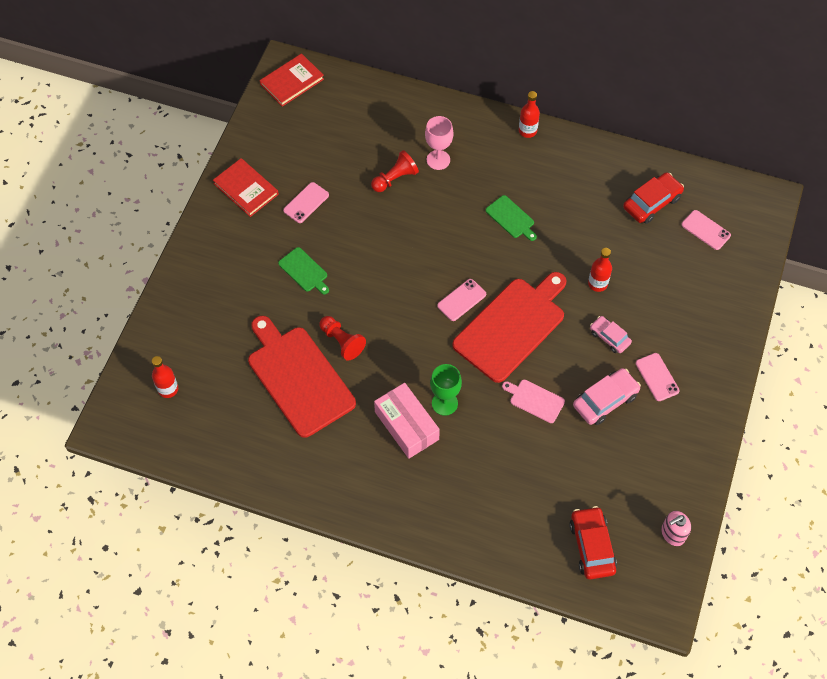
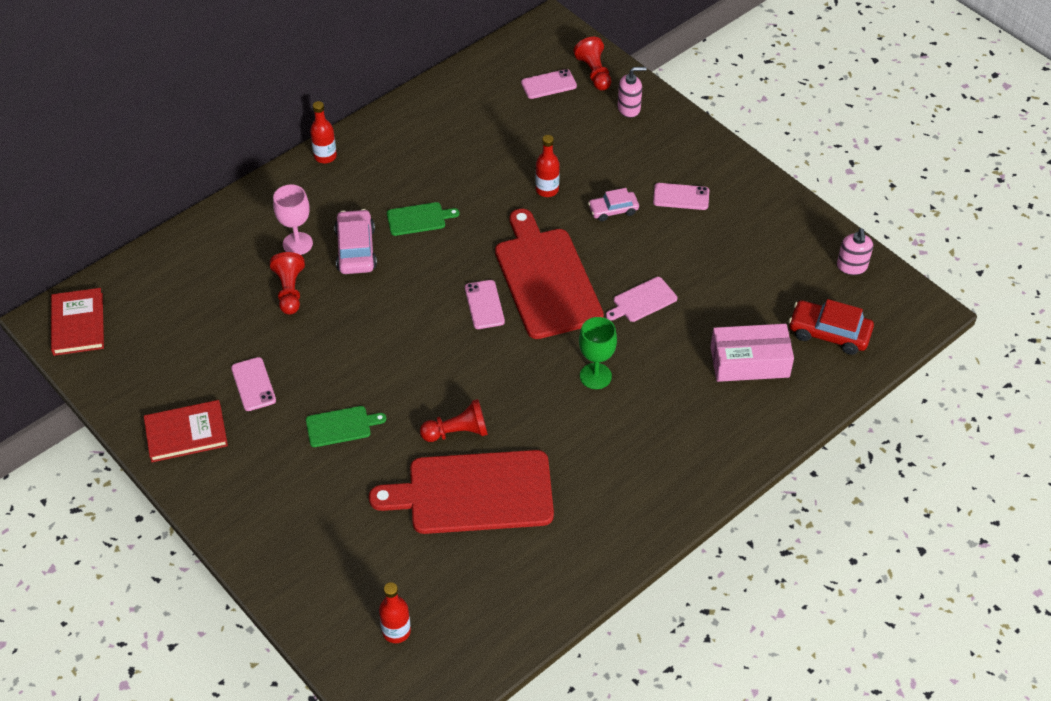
camera: 60 degrees left, 10 degrees down
pink box [374,383,440,459] -> pink box moved to [711,324,794,382]
pink car [573,368,641,425] -> pink car moved to [334,209,377,274]
red car [623,172,684,224] -> none
none -> red pawn [573,37,611,91]
none -> pink soap dispenser [618,67,647,118]

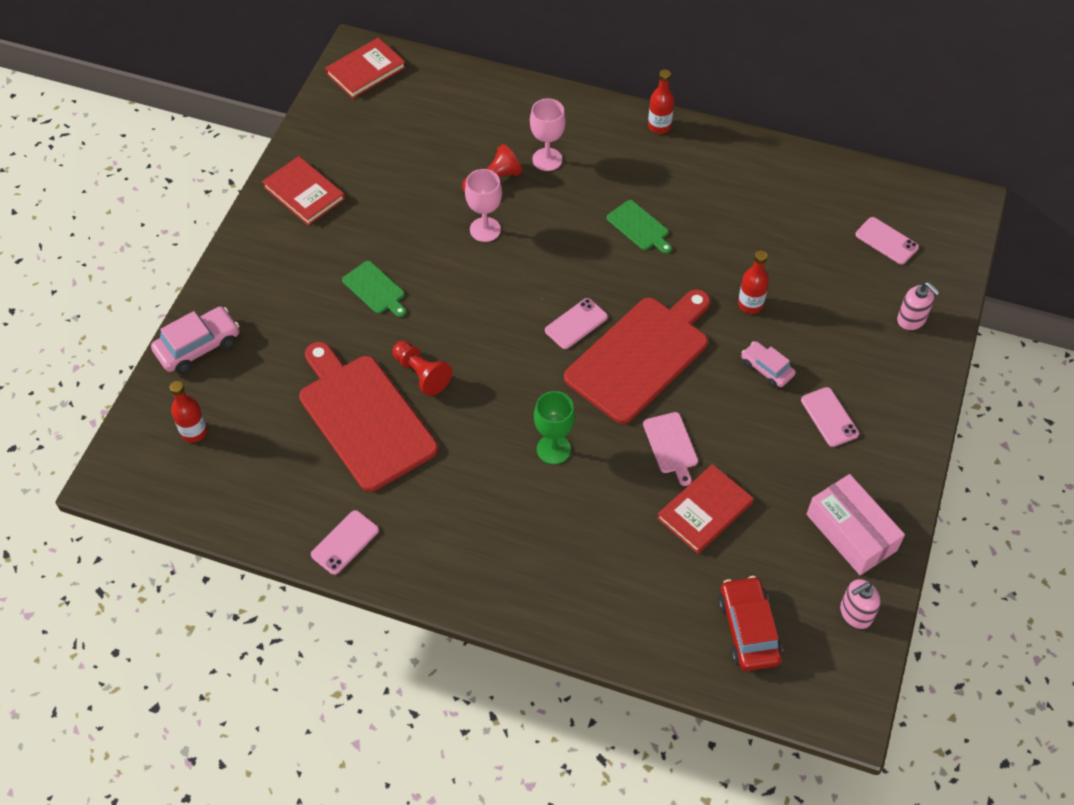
camera: 60 degrees right, 5 degrees up
pink phone [231,357,276,411] -> pink phone moved to [311,510,379,575]
pink car [334,209,377,274] -> pink car moved to [151,306,239,374]
red pawn [573,37,611,91] -> none
pink cutting board [606,277,677,322] -> pink cutting board turned 135 degrees counterclockwise [643,412,698,486]
pink box [711,324,794,382] -> pink box moved to [807,474,905,575]
none -> pink goblet [465,169,502,242]
none -> red book [657,464,754,554]

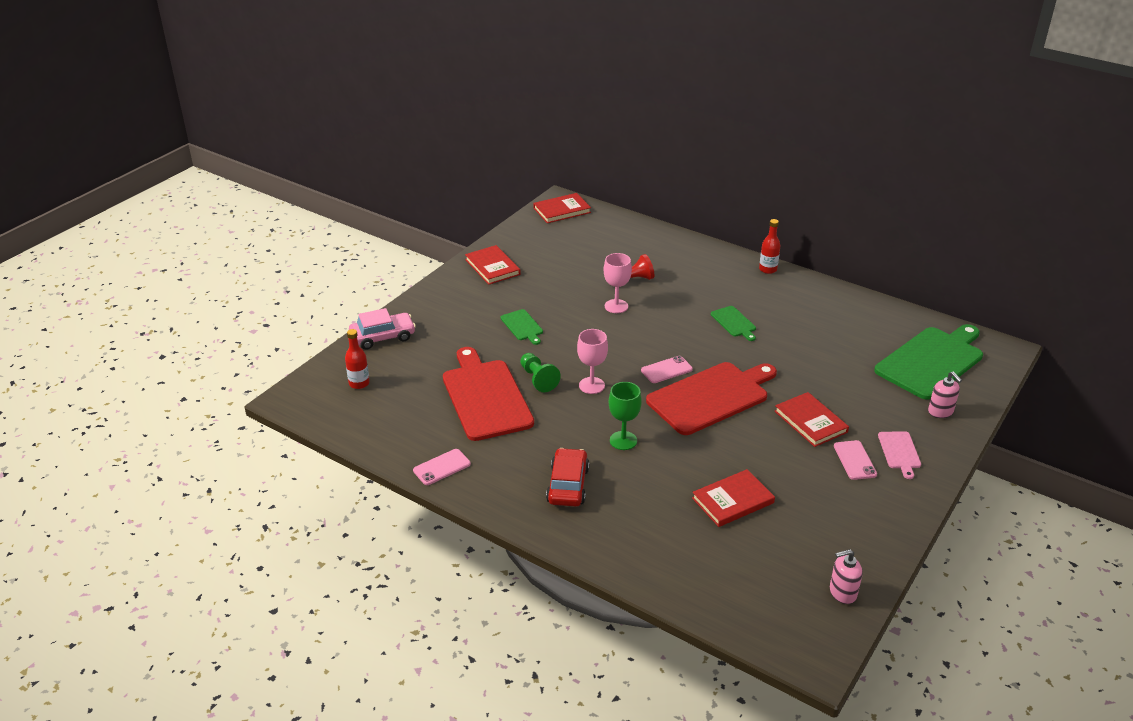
camera: 15 degrees right, 20 degrees down
red pawn [393,341,452,396] -> green pawn [520,353,561,392]
pink goblet [530,98,566,171] -> pink goblet moved to [577,329,608,394]
pink cutting board [643,412,698,486] -> pink cutting board moved to [878,431,921,479]
red car [718,576,783,671] -> red car moved to [546,448,589,507]
red bottle [738,250,769,314] -> none
pink car [741,341,796,388] -> red book [775,392,849,447]
pink box [807,474,905,575] -> none
pink phone [855,217,919,264] -> green cutting board [874,324,983,400]

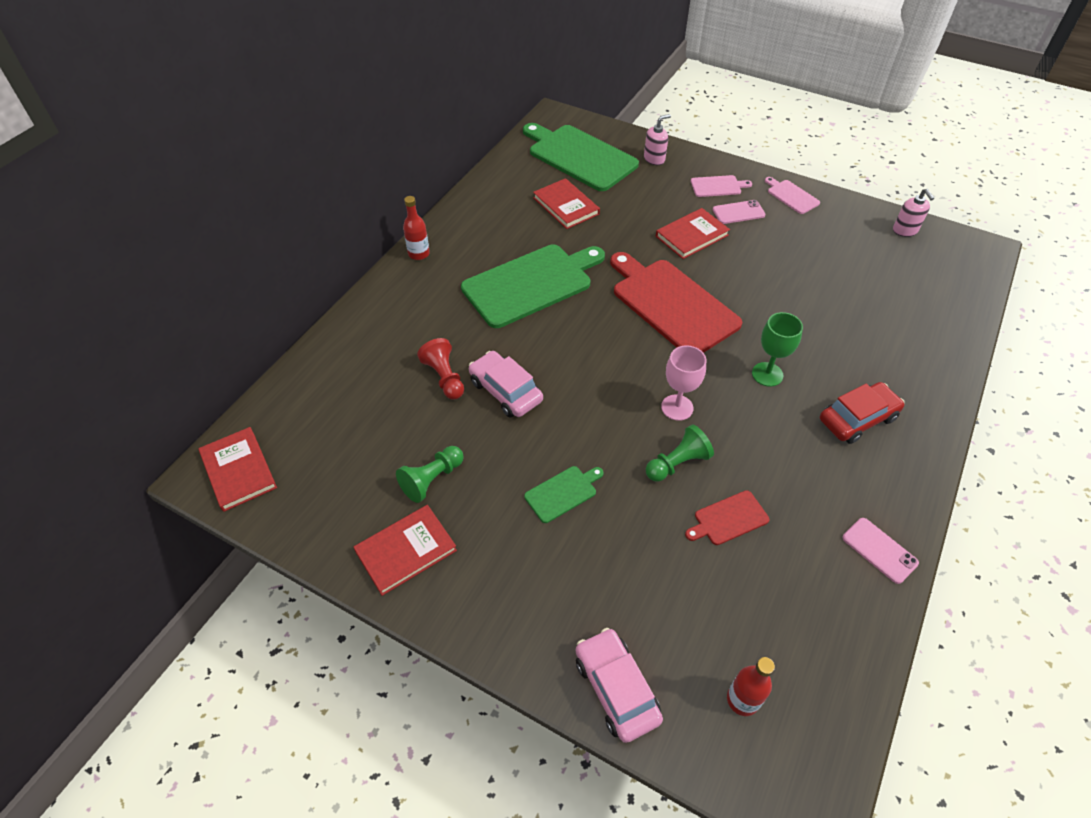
camera: 95 degrees left, 15 degrees up
red cutting board [443,347,534,441] -> red cutting board [685,490,769,545], size x0.45
red car [546,448,589,507] -> red car turned 150 degrees clockwise [820,382,904,444]
pink goblet [604,253,632,313] -> pink car [469,351,543,417]
pink phone [641,356,693,383] -> none
red book [692,469,775,527] -> red book moved to [533,178,600,229]
green cutting board [711,306,756,341] -> green cutting board [461,245,605,328], size x2.23
none -> green pawn [396,446,464,503]
none -> pink cutting board [765,177,820,214]

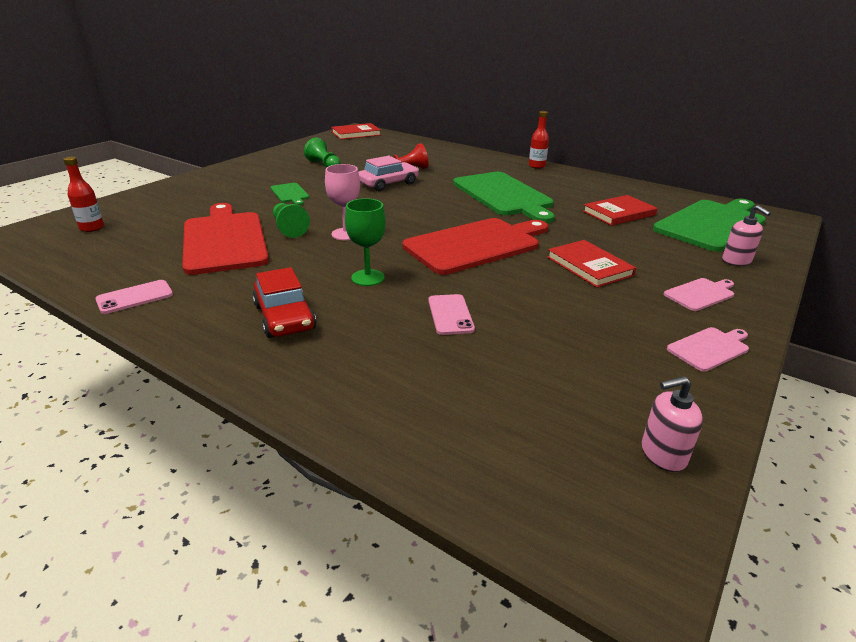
camera: 95 degrees right, 20 degrees down
red book [353,505,457,596] -> none
pink car [575,628,663,743] -> none
red cutting board [685,490,769,545] -> red cutting board [182,203,269,275], size x2.23
pink cutting board [691,175,752,197] -> pink cutting board turned 120 degrees counterclockwise [663,278,734,311]
pink phone [713,200,765,224] -> pink phone moved to [428,294,475,335]

